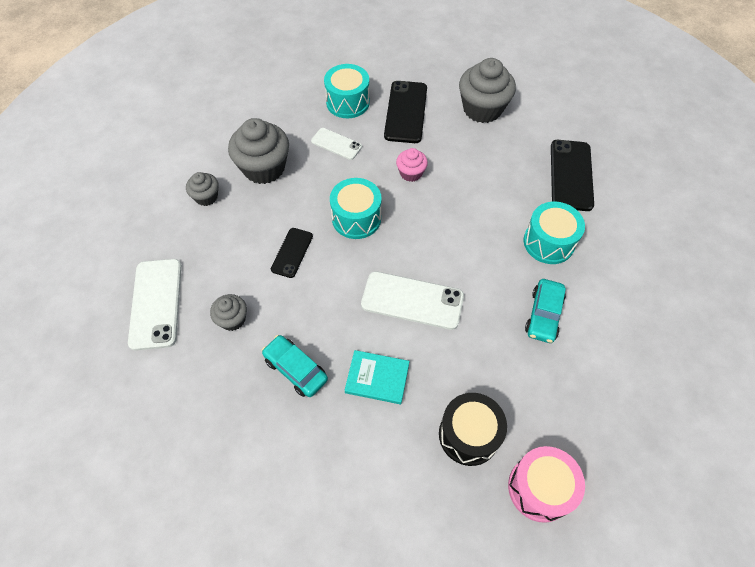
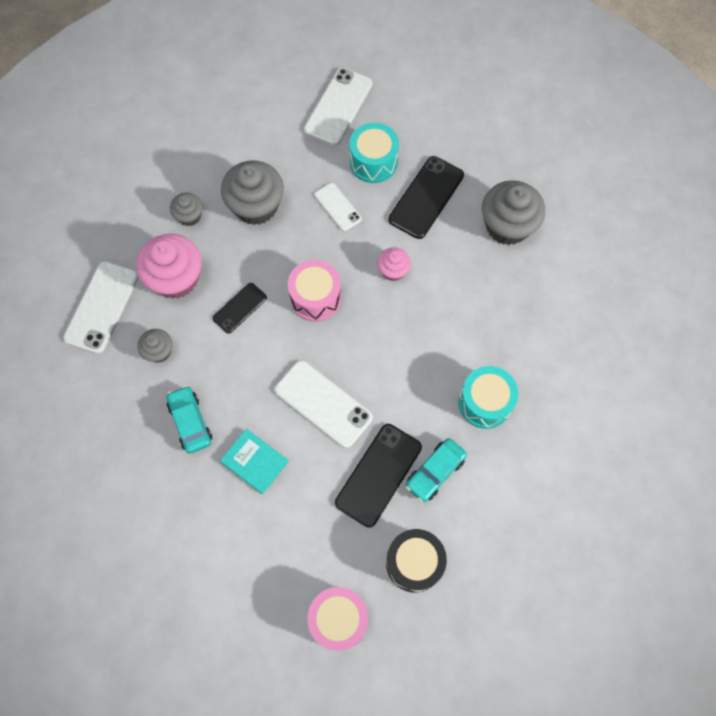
camera: 25 degrees right, 10 degrees up
turquoise drum [330,178,382,239] -> pink drum [288,260,341,322]
black drum [439,393,507,466] -> black drum moved to [386,529,447,593]
black phone [551,140,594,211] -> black phone moved to [335,424,422,527]
none -> pink cupcake [136,234,202,299]
none -> white phone [304,68,372,145]

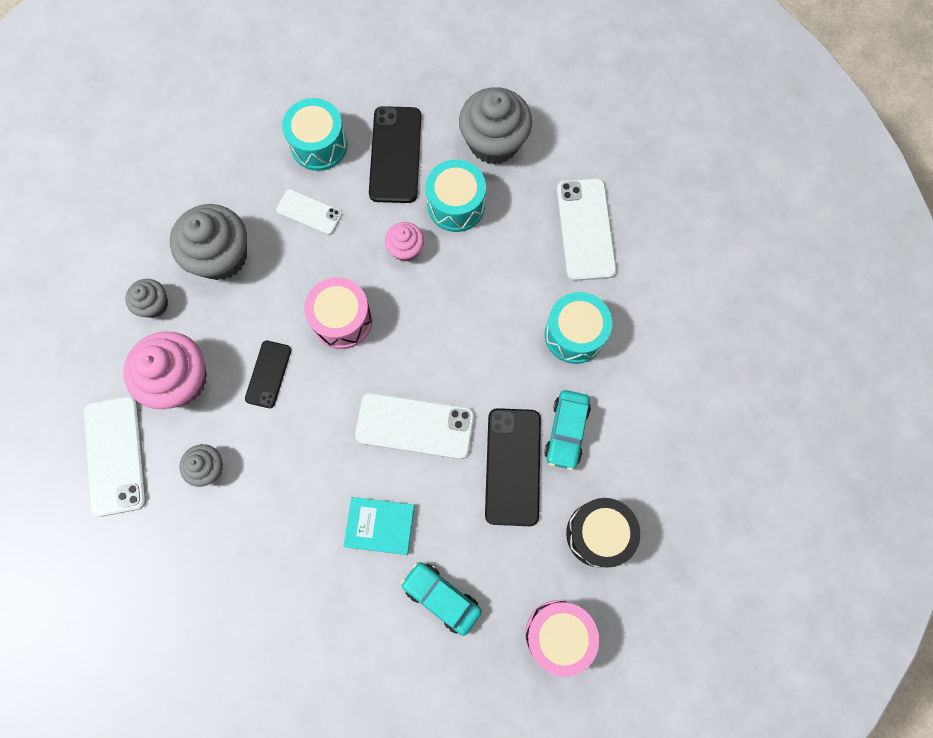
camera: 30 degrees left, 5 degrees up
turquoise car [167,385,212,453] -> turquoise car moved to [401,562,482,636]
white phone [304,68,372,145] -> white phone moved to [557,178,617,281]
none -> turquoise drum [425,159,486,232]

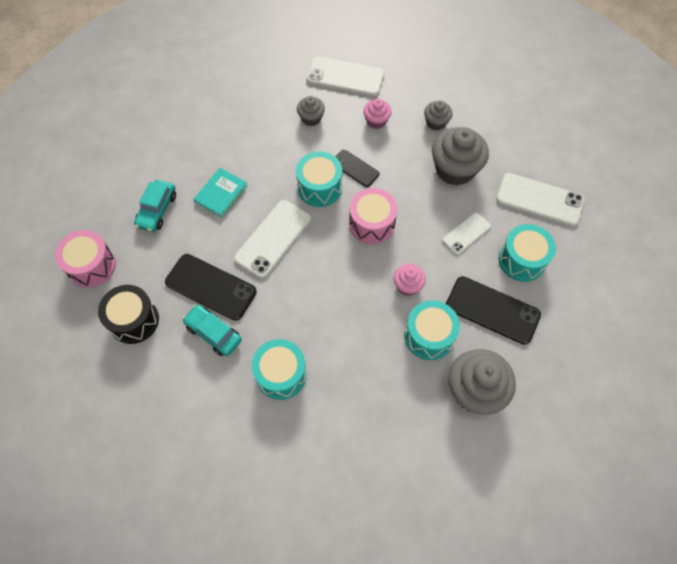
camera: 115 degrees right, 10 degrees down
pink cupcake [123,331,207,409] -> pink cupcake [363,99,392,129], size x0.53
turquoise car [401,562,482,636] -> turquoise car turned 135 degrees clockwise [134,180,176,232]
white phone [557,178,617,281] -> white phone moved to [496,173,584,226]
none -> turquoise drum [296,151,342,207]

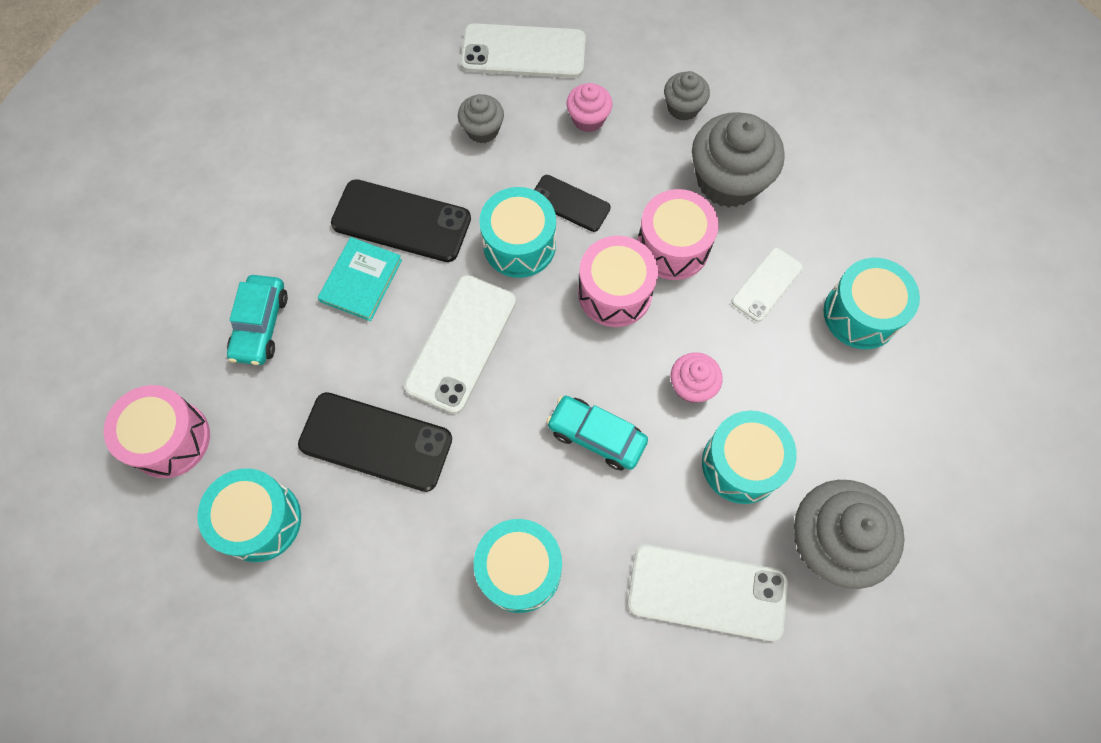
camera: 10 degrees left, 5 degrees up
black drum [98,285,159,344] -> turquoise drum [197,468,301,562]
turquoise car [182,304,242,356] -> turquoise car moved to [546,396,648,471]
black phone [446,276,541,345] -> black phone moved to [331,179,471,262]
white phone [496,173,584,226] -> white phone moved to [628,545,788,641]
none -> pink drum [637,189,719,280]

